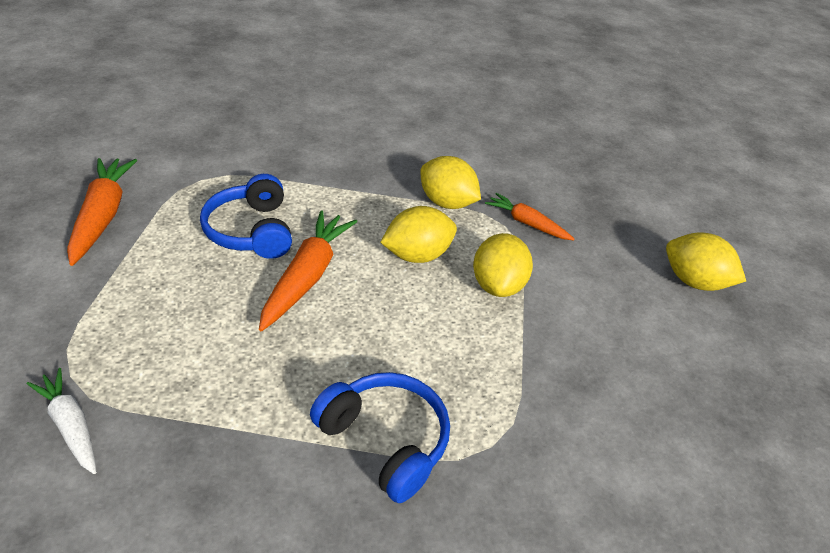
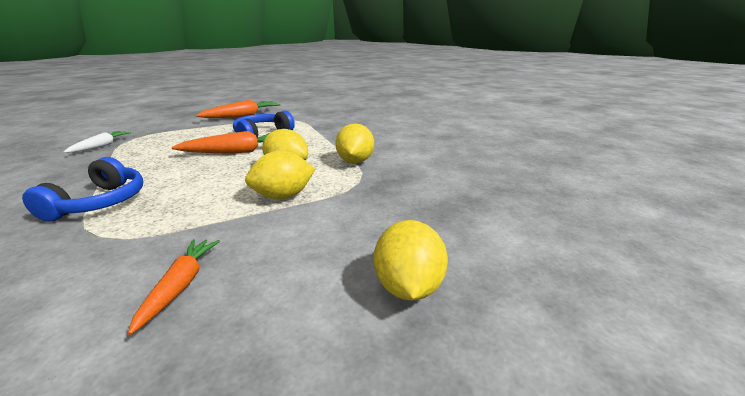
camera: 60 degrees right, 15 degrees down
orange carrot [485,193,574,240] -> orange carrot moved to [128,239,220,335]

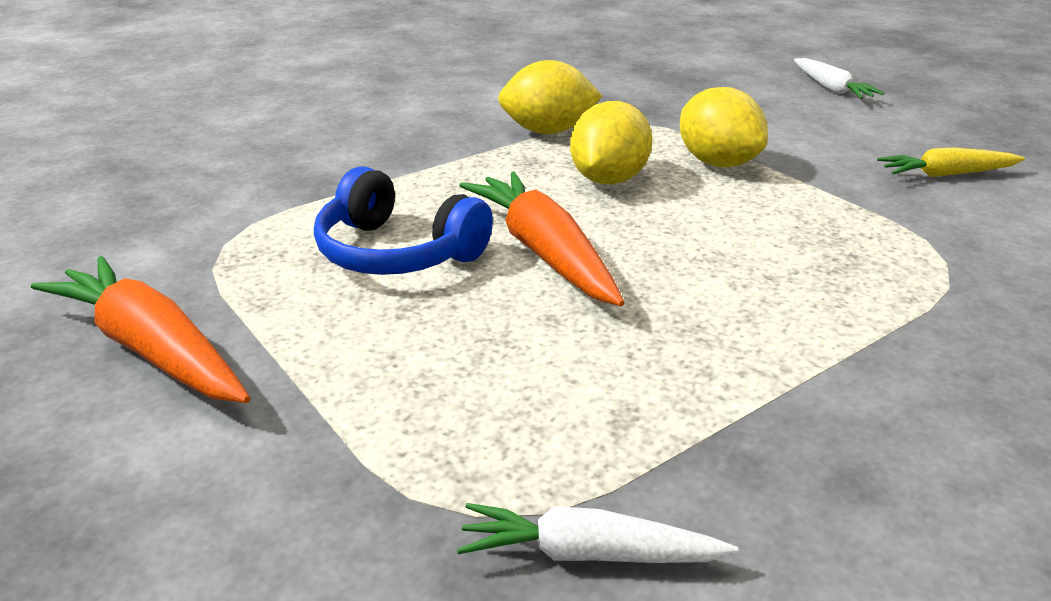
camera: 100 degrees left, 5 degrees up
blue headphones [22,157,143,222] -> none
orange carrot [128,239,220,335] -> yellow carrot [877,148,1025,177]
yellow lemon [374,220,448,301] -> white carrot [794,58,885,99]

